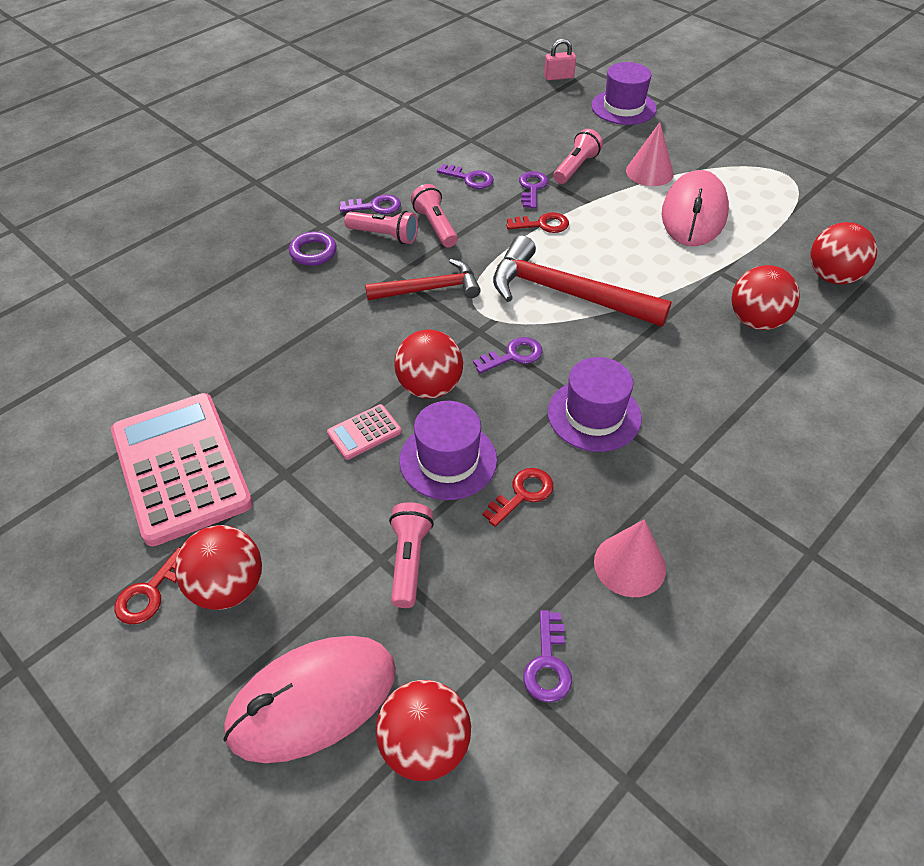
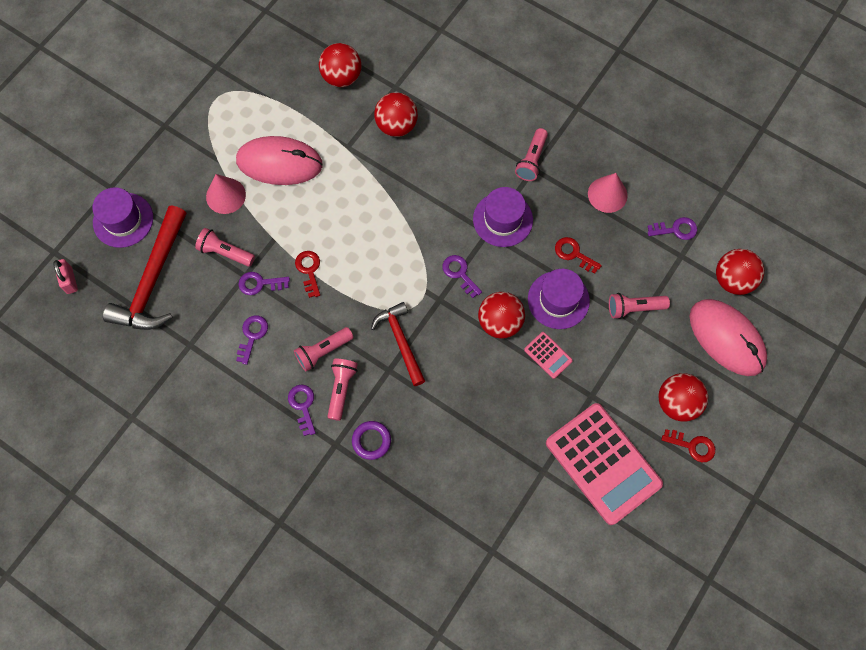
camera: 100 degrees left, 20 degrees up
pink calculator [111,393,253,546] -> pink calculator turned 90 degrees counterclockwise [546,403,663,525]
red hammer [493,235,672,327] -> red hammer moved to [103,205,186,330]
none -> pink flashlight [515,128,548,181]

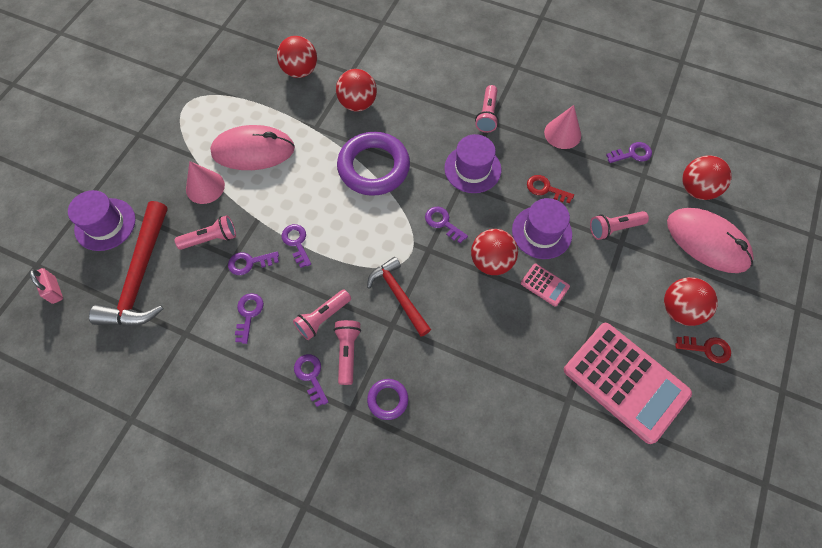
camera: 10 degrees left, 5 degrees down
pink flashlight [195,228,255,267] -> pink flashlight turned 150 degrees clockwise [175,215,236,250]
red key [295,251,320,298] -> purple key [282,224,311,268]
none -> purple ring [337,132,410,196]

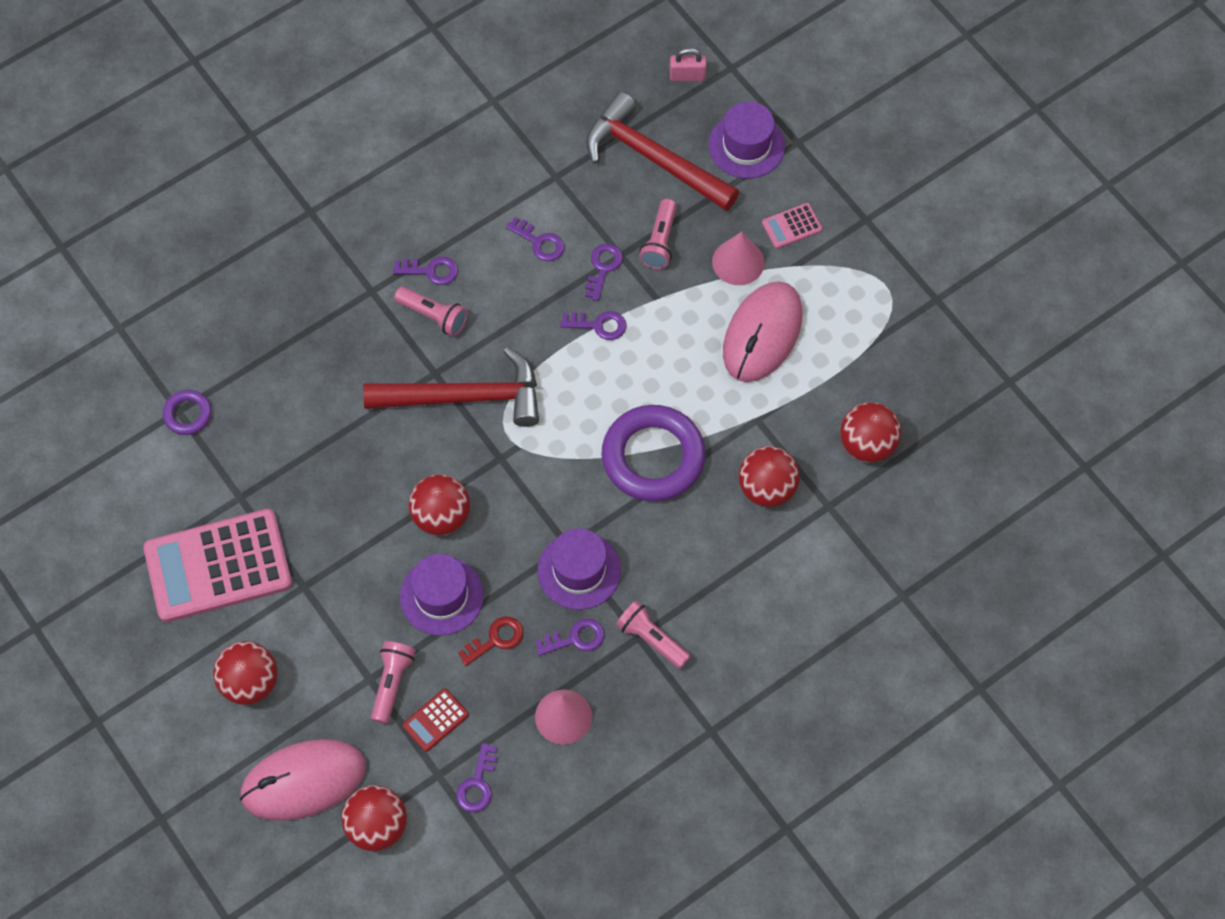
camera: 120 degrees right, 0 degrees up
pink flashlight [293,290,351,340] -> none
red hammer [367,257,431,337] -> red hammer [363,347,539,427], size x1.59
purple ring [367,379,408,420] -> purple ring moved to [163,390,212,435]
purple key [425,207,468,243] -> purple key moved to [536,619,605,656]
pink calculator [521,264,570,307] -> pink calculator moved to [762,203,823,249]
red key [675,336,731,363] -> none
none -> red calculator [402,689,469,752]

